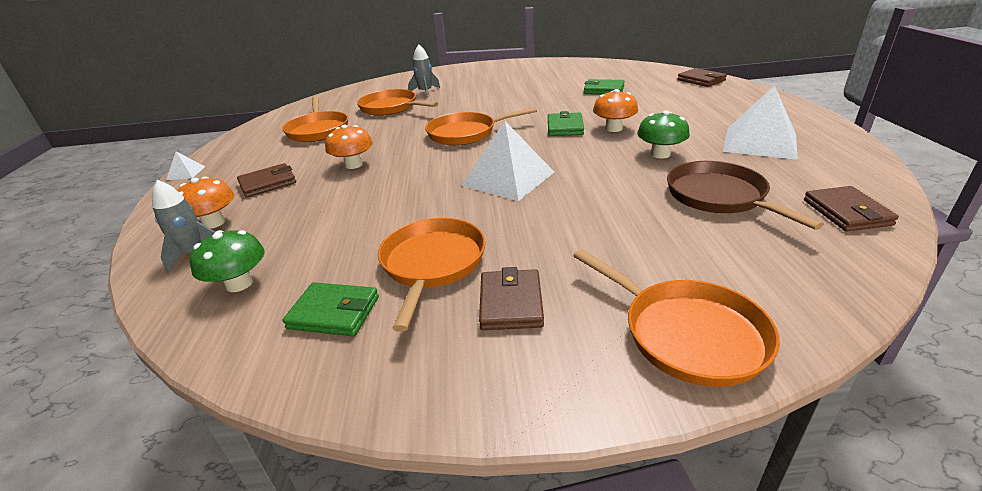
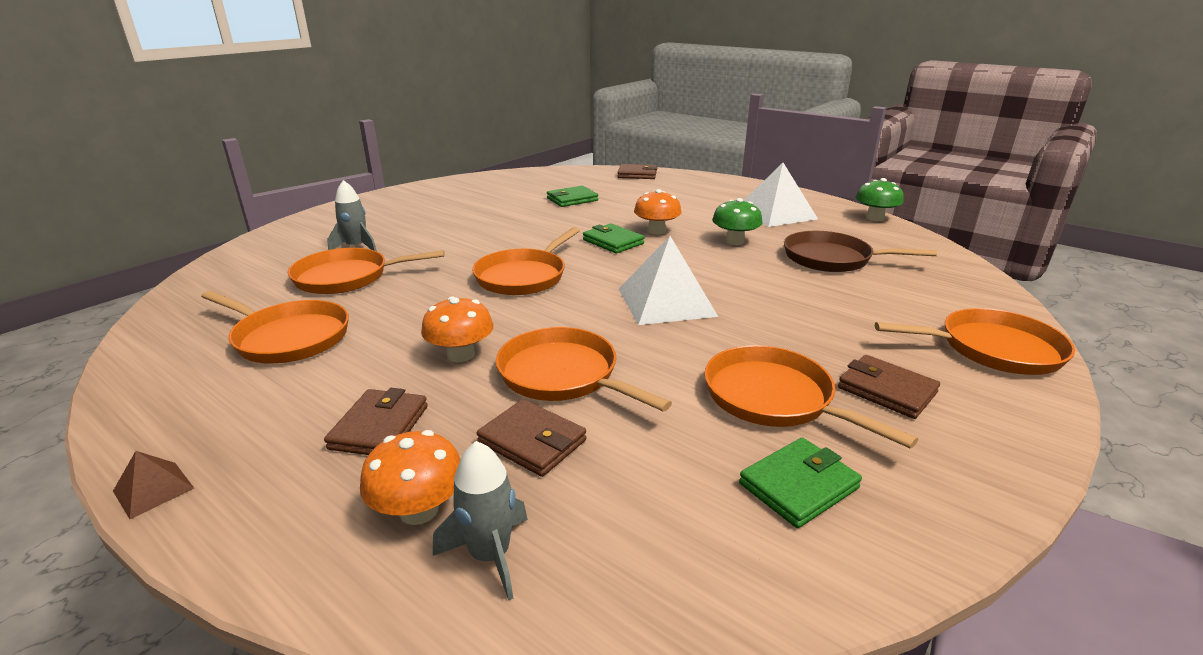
camera: 50 degrees left, 5 degrees down
white pyramid [166,151,205,180] -> brown pyramid [113,451,194,519]
green mushroom [190,230,265,292] -> green mushroom moved to [855,178,904,221]
brown wallet [804,186,899,231] -> brown wallet moved to [477,399,586,477]
none -> orange pan [496,327,672,412]

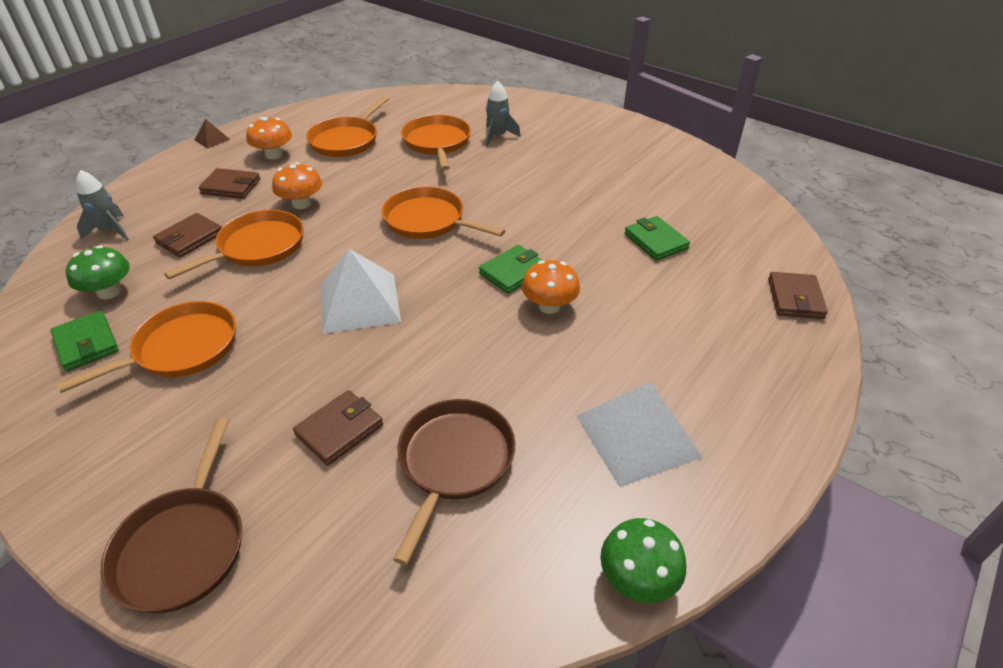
camera: 90 degrees right, 15 degrees up
orange mushroom [360,430,461,525] -> orange mushroom moved to [246,117,292,159]
green mushroom [712,198,763,245] -> green mushroom moved to [66,245,130,299]
brown wallet [838,355,940,419] -> brown wallet moved to [293,390,383,466]
orange pan [875,308,1075,375] -> brown pan [101,418,242,614]

